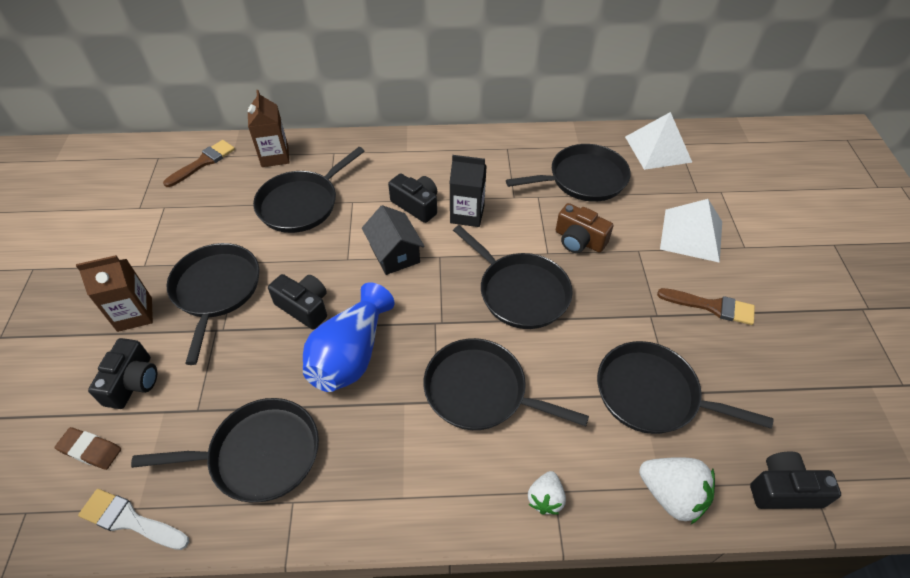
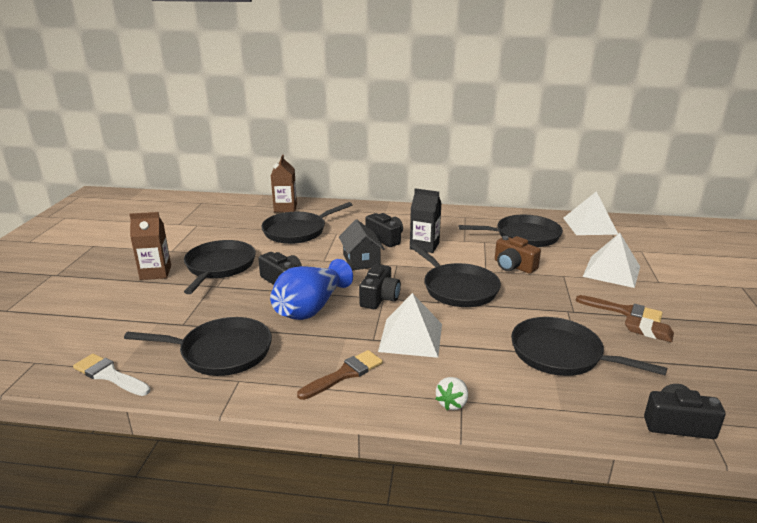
camera: 10 degrees right, 25 degrees down
brown eraser [55,427,121,470] -> brown eraser moved to [625,315,674,342]
black camera [88,338,157,409] -> black camera moved to [359,264,401,309]
brown brush [163,140,235,187] -> brown brush moved to [297,350,383,400]
black pan [423,338,589,430] -> white pyramid [378,293,442,358]
white strawberry [639,457,715,524] -> none

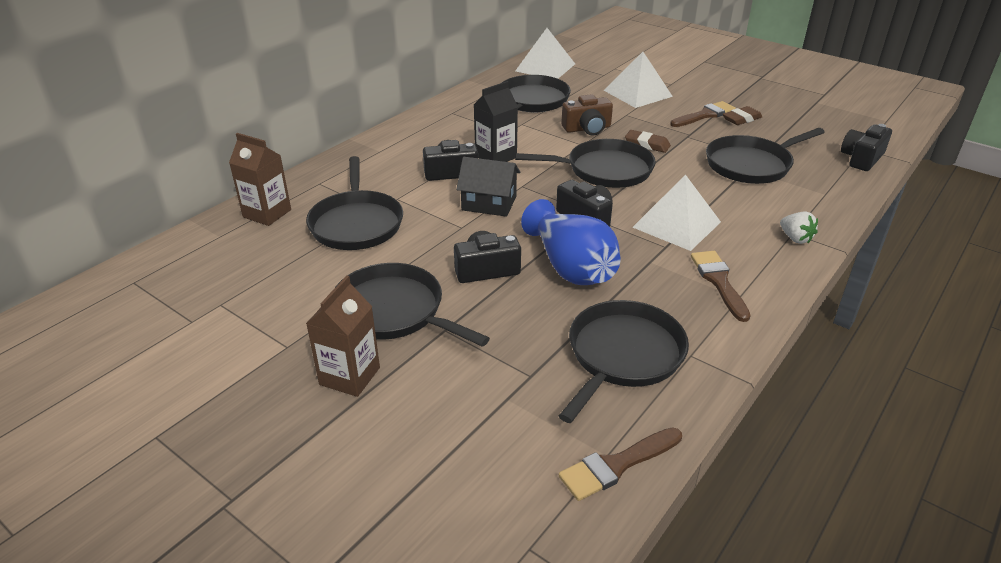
camera: 60 degrees left, 10 degrees up
white brush [73,354,150,396] -> brown brush [559,427,682,501]
none -> brown eraser [625,130,671,153]

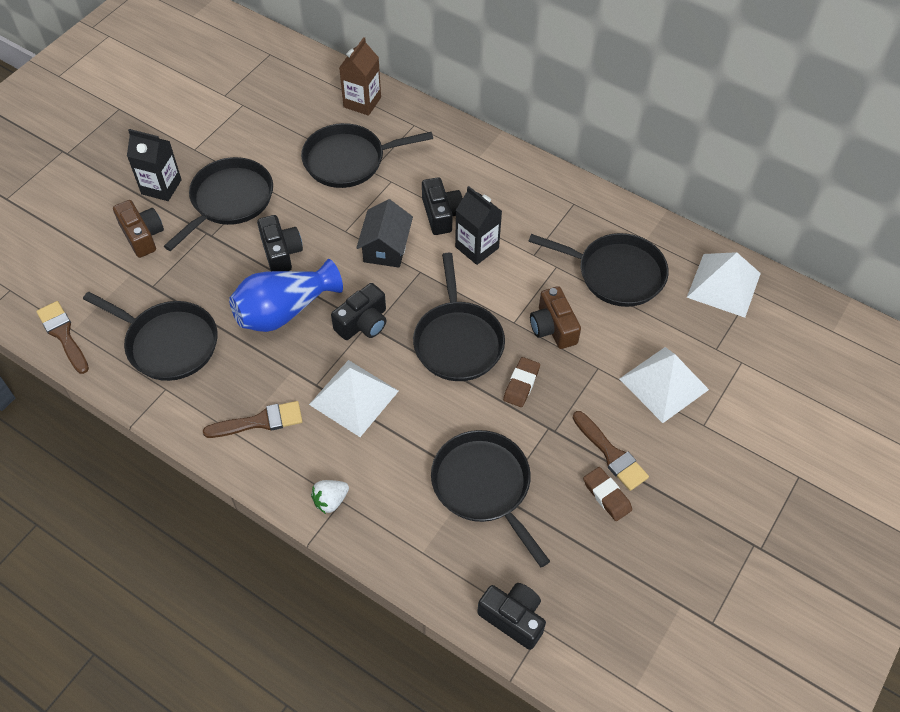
camera: 85 degrees right, 20 degrees up
brown carton [306,276,380,397] -> black carton [127,129,182,201]
none -> brown camera [113,200,164,258]

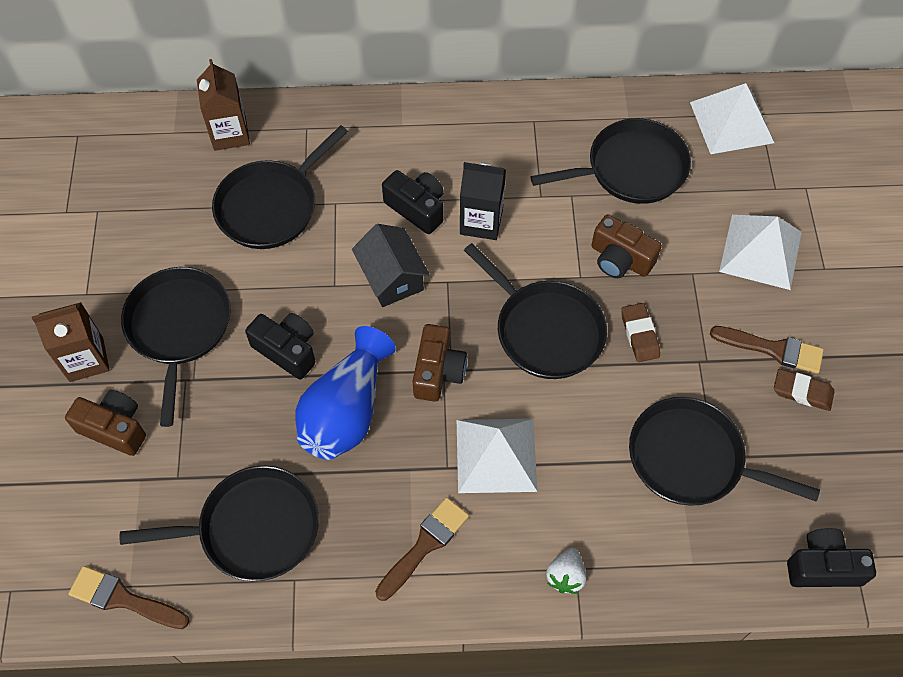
camera: 35 degrees left, 5 degrees up
black carton [127,129,182,201] -> brown carton [32,302,109,382]
black camera [331,283,386,340] -> brown camera [413,324,467,401]

